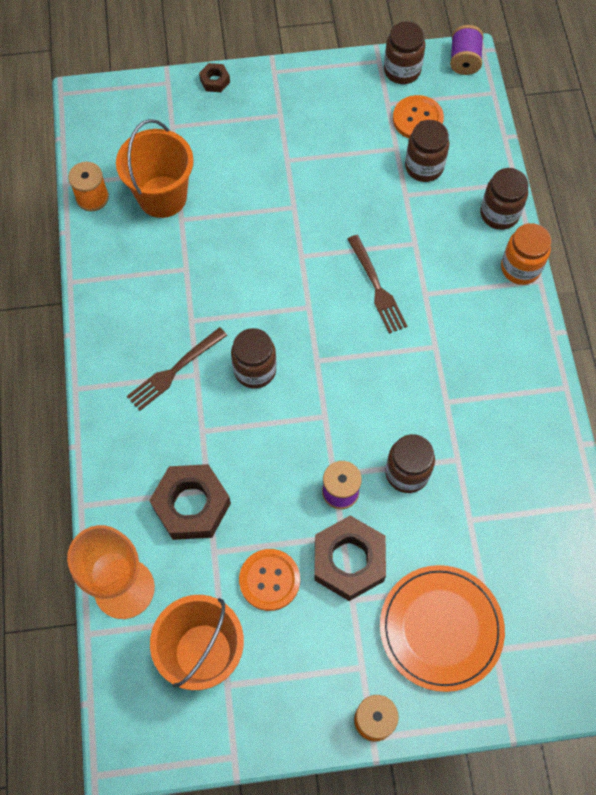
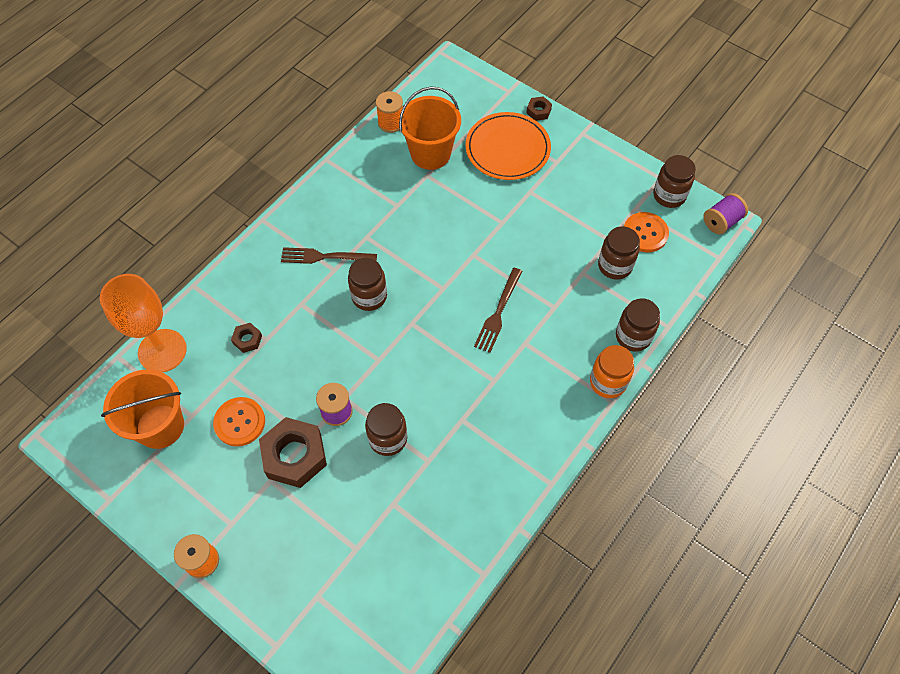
camera: 45 degrees right, 5 degrees down
brown nut [149,464,231,540] -> brown nut [231,323,262,353], size x0.47
orange plate [380,565,505,692] -> orange plate moved to [465,112,551,180]

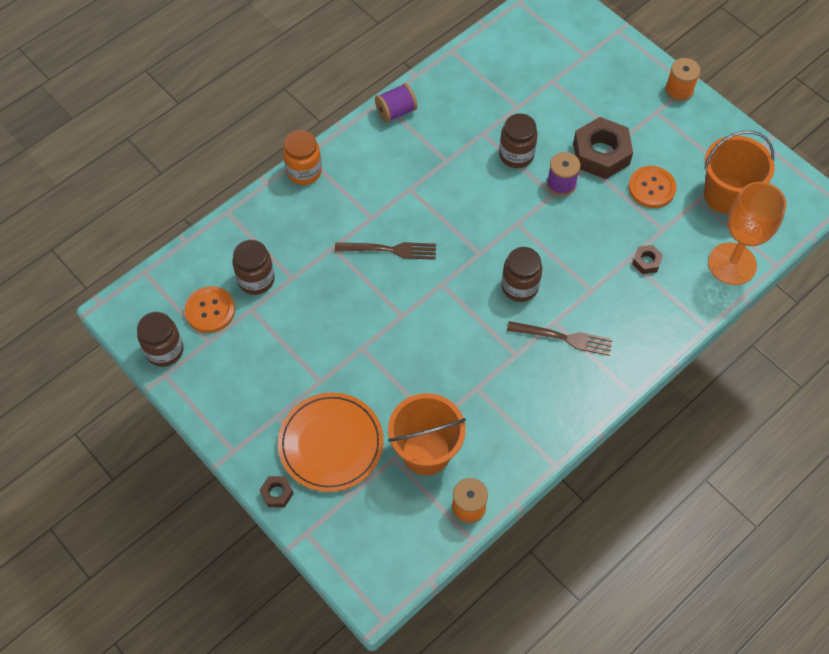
camera: 170 degrees left, 0 degrees up
brown fork [474,268,523,353] -> brown fork turned 60 degrees clockwise [335,242,436,260]
brown jar [616,298,660,352] -> none
purple spool [703,193,748,234] -> purple spool moved to [375,83,417,123]

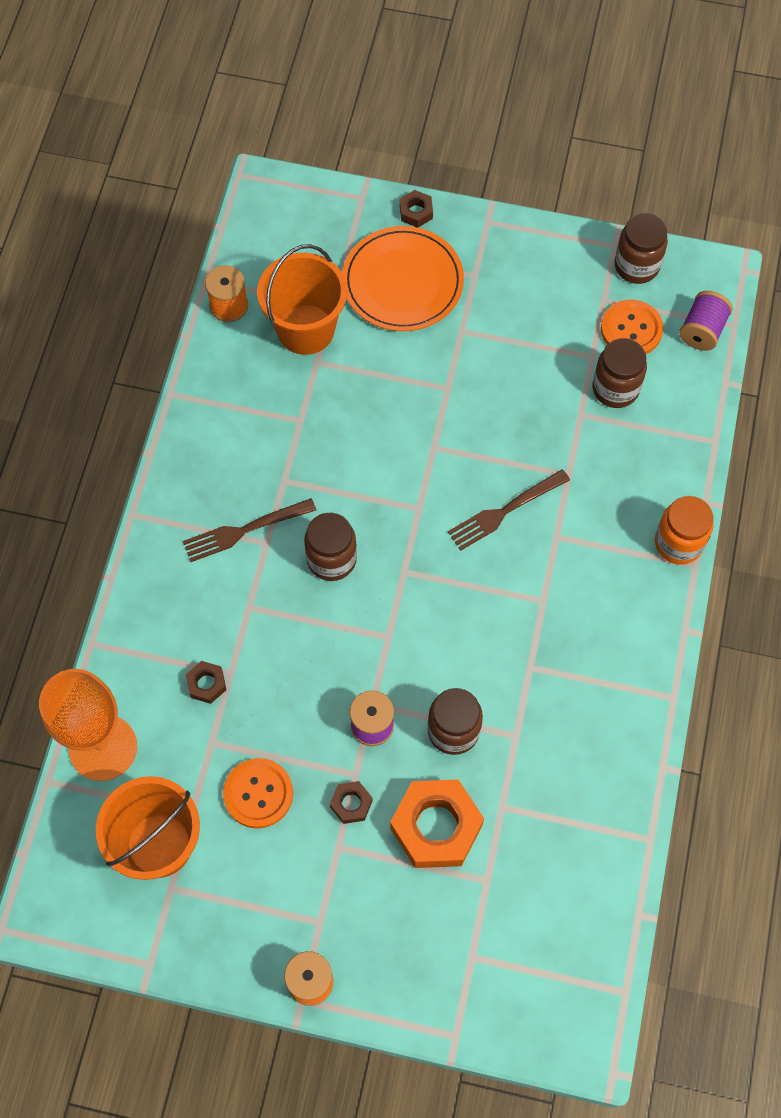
camera: 145 degrees right, 5 degrees up
purple spool [375,83,417,123] -> purple spool moved to [679,291,733,351]
brown nut [573,117,633,179] -> brown nut [330,781,373,824], size x0.47
none -> orange nut [390,779,484,868]

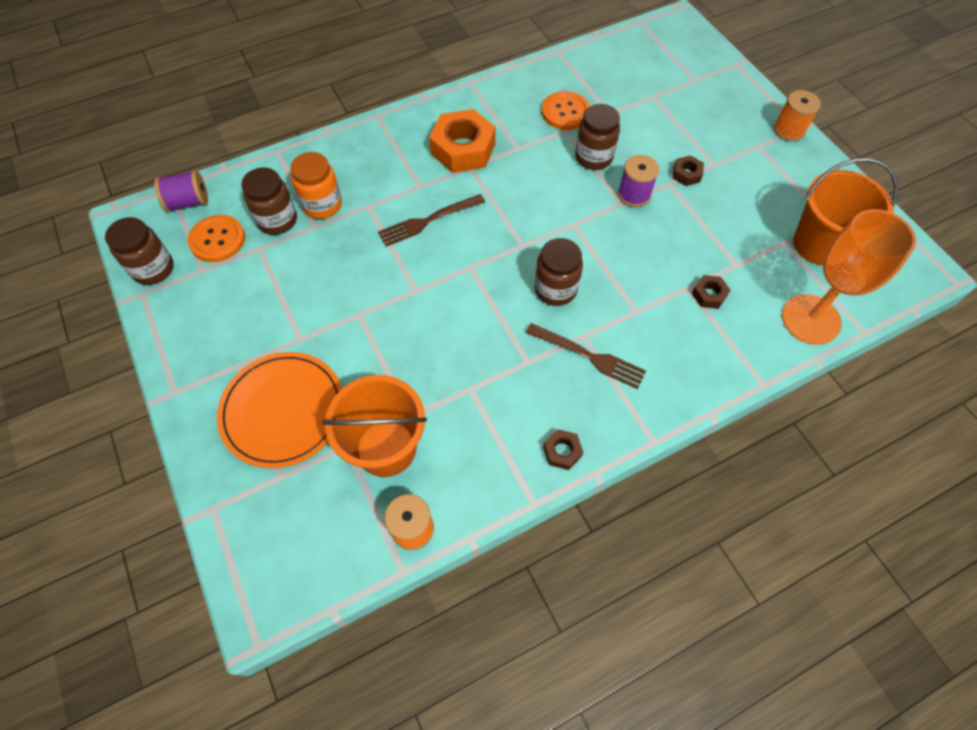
camera: 130 degrees left, 5 degrees down
orange button [223,758,293,828] -> orange button moved to [542,91,590,130]
orange nut [390,779,484,868] -> orange nut moved to [429,109,496,173]
brown nut [400,190,433,228] -> brown nut moved to [543,429,583,470]
brown fork [448,469,570,551] -> brown fork turned 135 degrees clockwise [378,194,485,247]
orange jar [655,496,713,565] -> orange jar moved to [290,152,342,219]

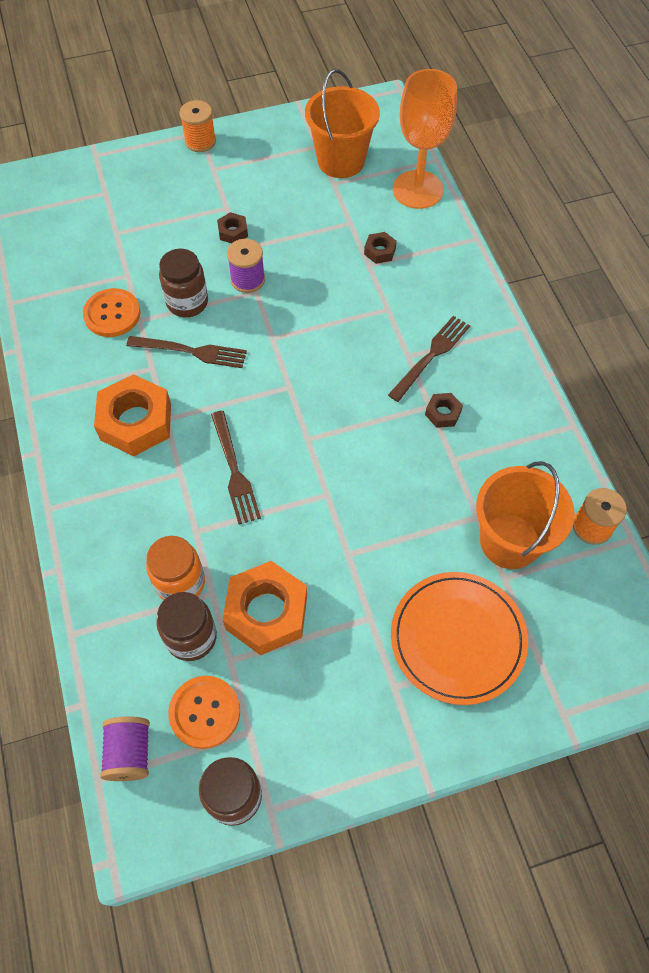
camera: 80 degrees left, 0 degrees up
brown jar [535,238,583,306] -> none
brown nut [543,429,583,470] -> brown nut moved to [425,393,463,428]
none -> brown fork [127,336,247,368]
none -> orange nut [223,561,307,655]

